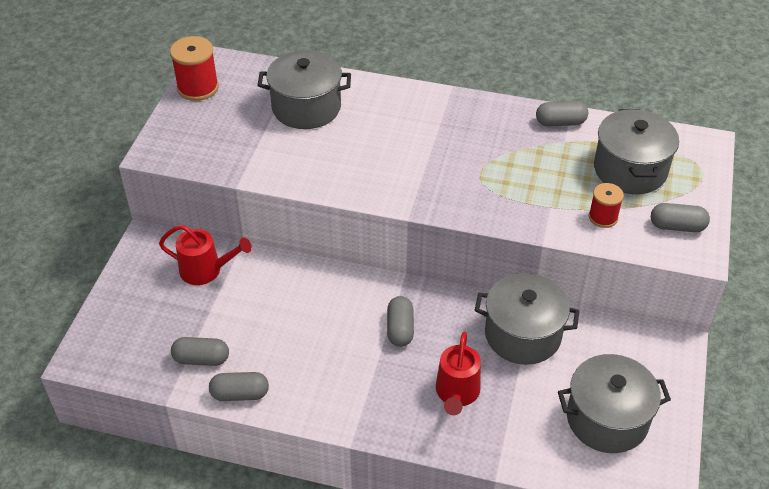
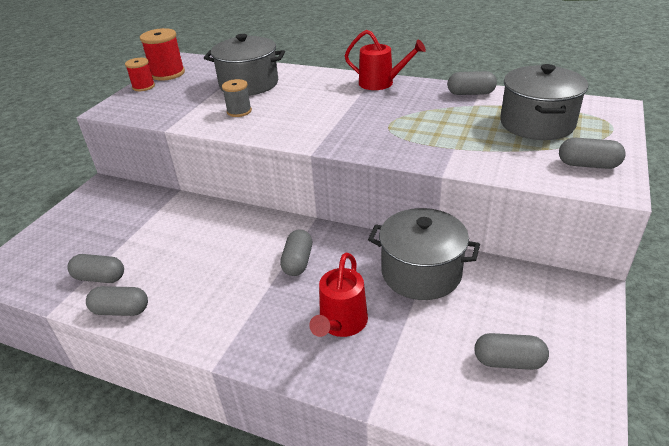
camera: 10 degrees right, 10 degrees down
red watering can [159,225,252,285] -> red watering can moved to [345,30,426,90]
grey pot [558,354,671,453] -> grey capsule [474,333,549,370]
red spool [589,183,624,228] -> red spool moved to [125,58,155,91]
none -> grey spool [222,79,252,117]

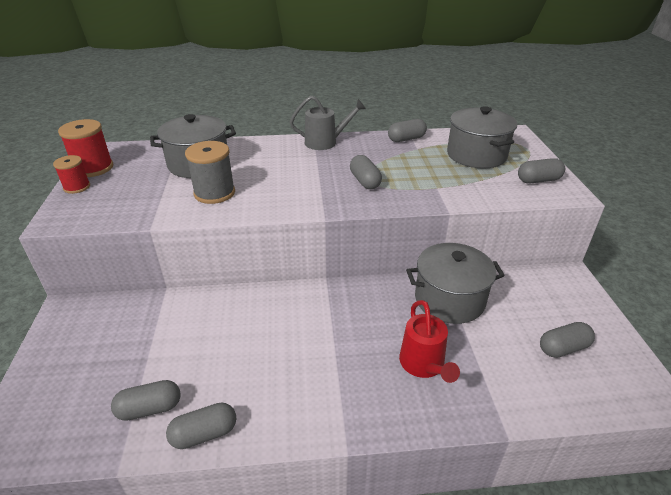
camera: 30 degrees left, 0 degrees up
grey spool [222,79,252,117] -> grey spool [185,141,235,204], size x1.59
grey capsule [280,229,312,276] -> grey capsule moved to [350,155,382,189]
red watering can [345,30,426,90] -> grey watering can [290,96,366,150]

